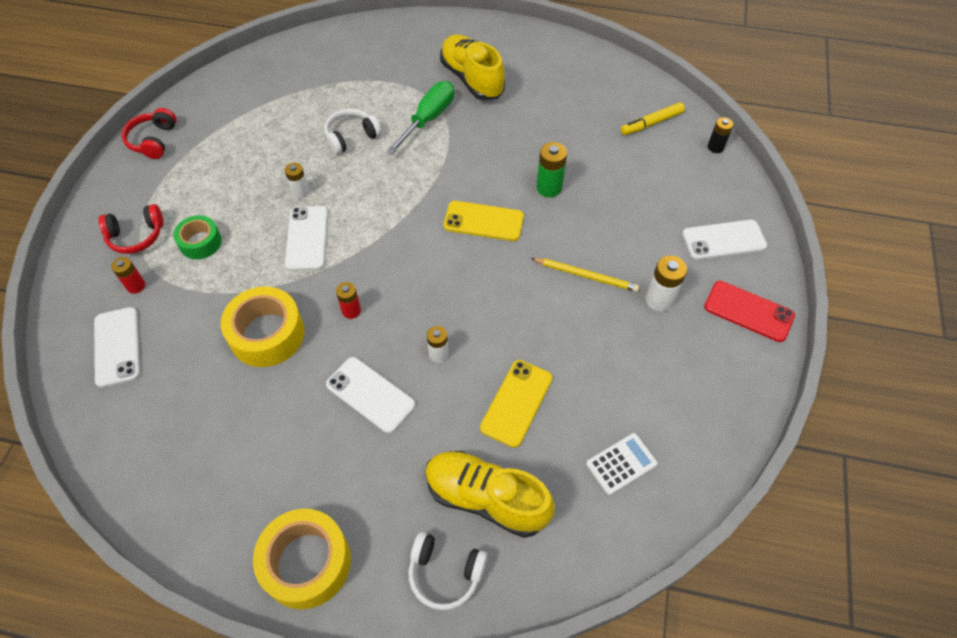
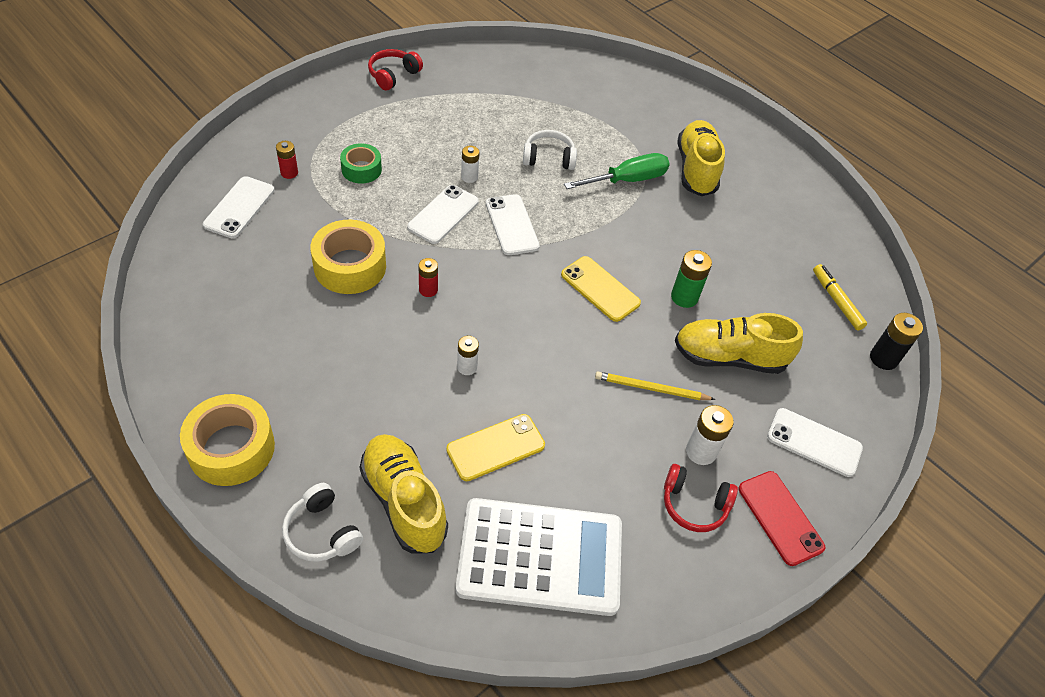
camera: 30 degrees right, 5 degrees down
red headphones [98,204,164,254] -> red headphones moved to [664,464,738,532]
white phone [326,357,416,433] -> white phone moved to [486,194,540,255]
yellow pencil [531,258,640,292] -> yellow pencil turned 135 degrees clockwise [595,372,715,400]
white calculator [586,433,658,495] -> white calculator [456,498,622,616], size x2.40
yellow marker [621,102,685,135] -> yellow marker turned 60 degrees clockwise [813,264,867,330]
black battery [708,117,733,153] -> black battery [870,313,923,370], size x1.50
none -> yellow shoe [675,313,803,374]

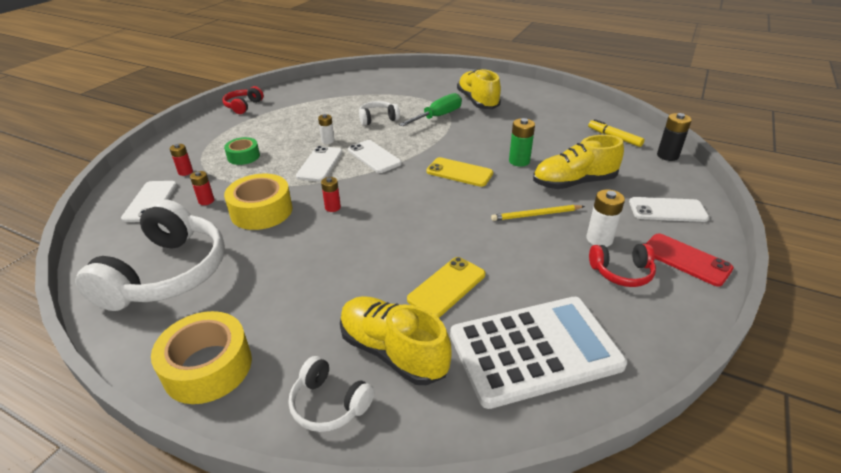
camera: 15 degrees left, 15 degrees down
white battery [457,336,479,375] -> none
none -> white headphones [75,199,225,311]
none -> red battery [190,171,214,205]

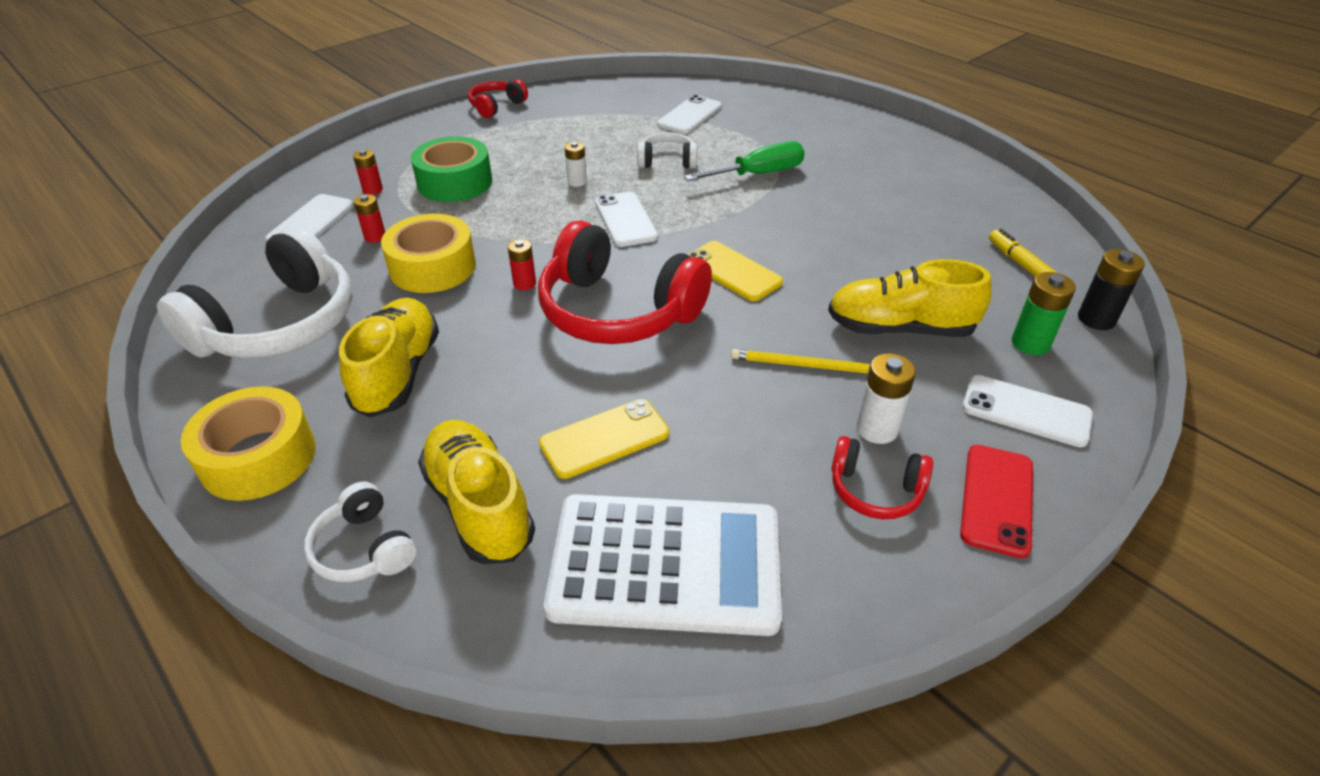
camera: 20 degrees right, 5 degrees up
green tape [224,137,260,165] -> green tape [411,136,492,202], size x1.65
white phone [296,146,343,182] -> white phone moved to [657,95,722,134]
yellow shoe [457,69,501,109] -> yellow shoe moved to [339,298,439,417]
green battery [509,118,535,167] -> green battery moved to [1012,272,1076,355]
red phone [646,233,734,287] -> red phone turned 45 degrees clockwise [960,445,1033,558]
none -> red headphones [538,220,712,344]

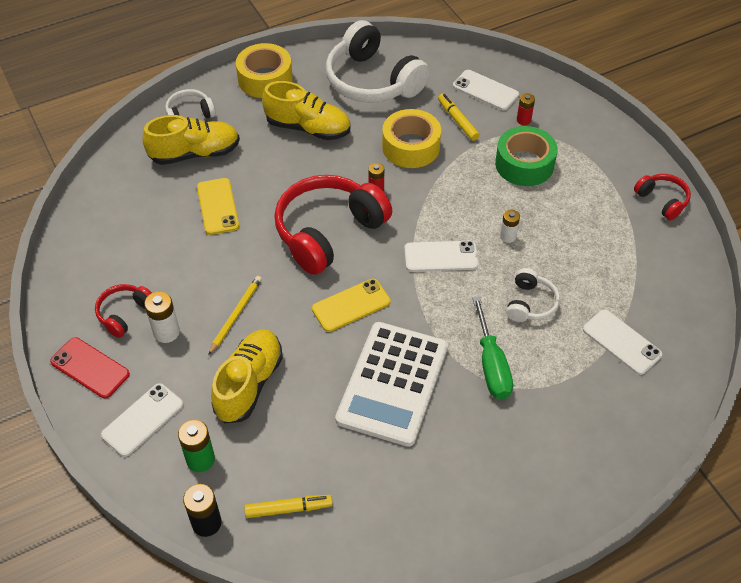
camera: 105 degrees right, 10 degrees up
red battery [354,194,385,243] -> yellow marker [438,94,480,141]
white calculator [544,494,782,636] -> white calculator moved to [335,322,448,447]

